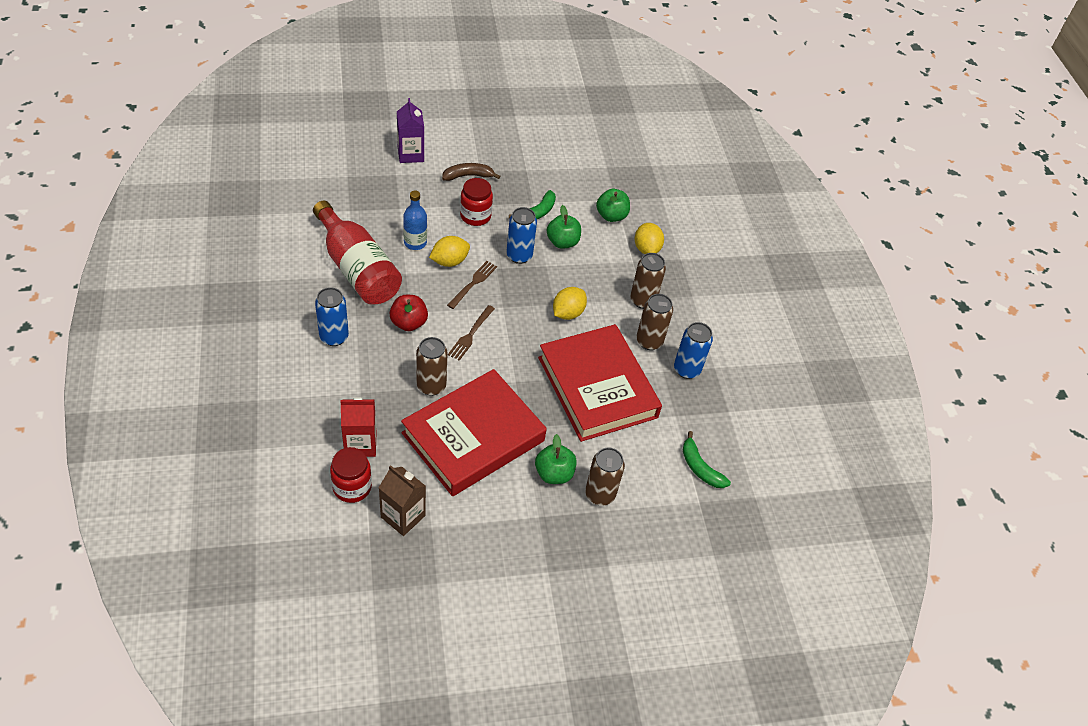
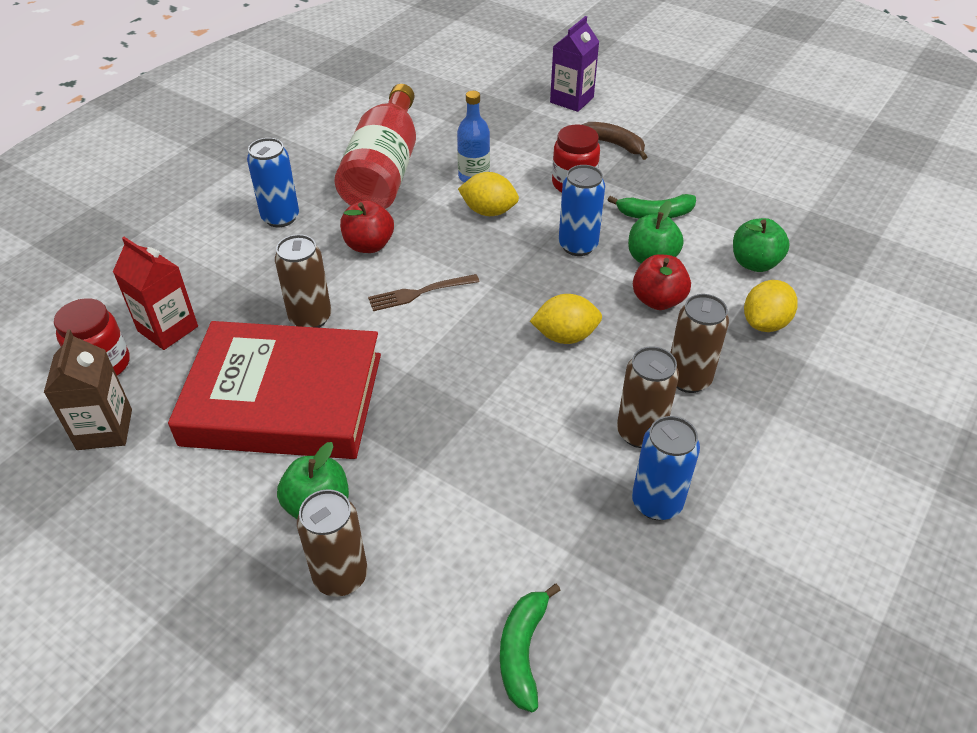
camera: 50 degrees right, 5 degrees down
brown fork [447,261,497,309] -> none
red book [538,324,662,442] -> none
none -> red apple [633,254,691,310]

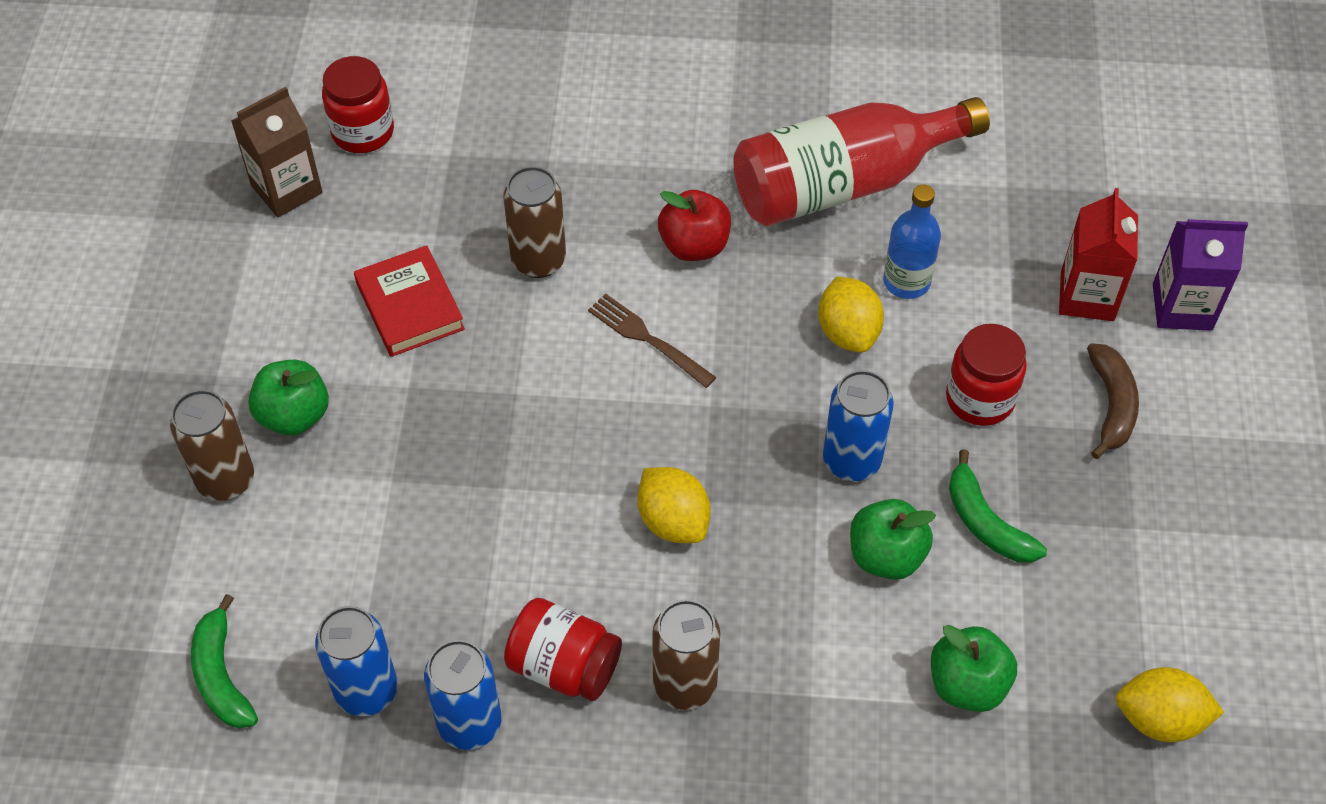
camera: 60 degrees right, 10 degrees up
red carton [113,237,198,350] -> red carton moved to [1059,188,1138,321]
red book [168,321,381,459] -> red book [354,245,465,357], size x0.48
blue can [247,138,299,227] -> blue can moved to [315,606,398,716]
green banana [500,584,560,712] -> green banana turned 90 degrees counterclockwise [191,594,258,729]
brown can [617,347,679,448] -> red jar [504,598,622,701]
red apple [633,254,691,310] -> none
yellow lemon [744,280,798,332] -> yellow lemon moved to [1116,667,1224,742]

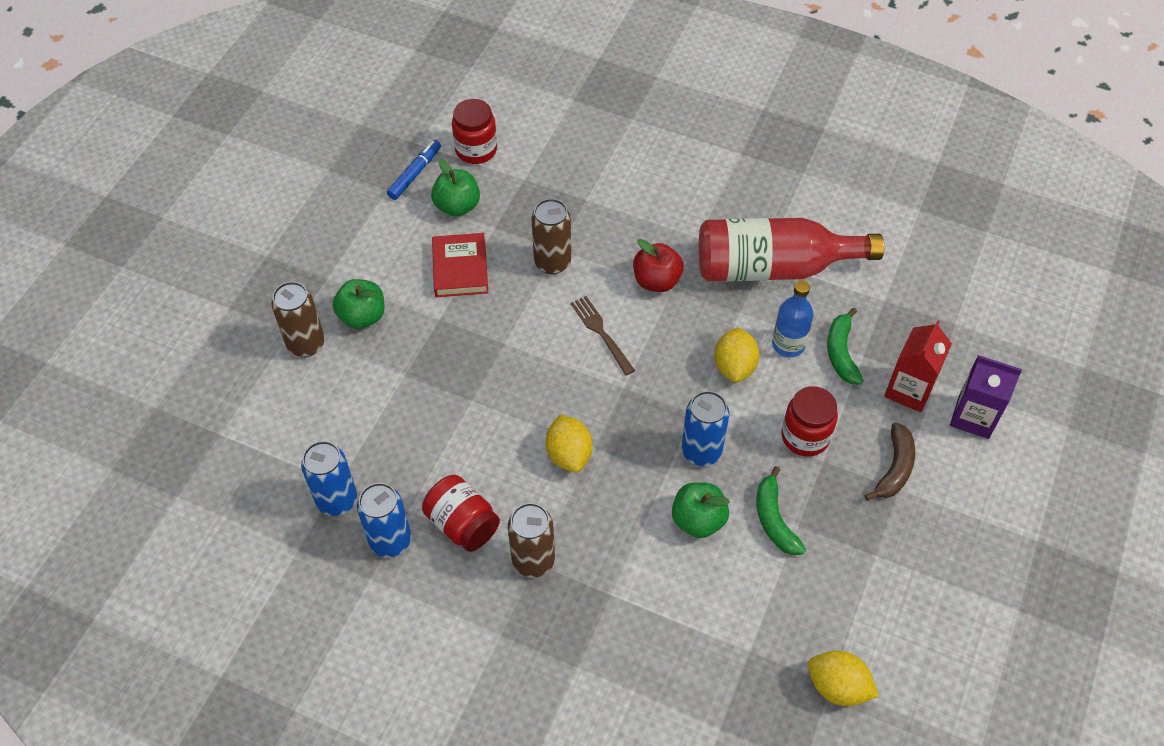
camera: 20 degrees right, 0 degrees up
green banana [191,594,258,729] -> green banana moved to [827,308,863,385]
brown carton [231,87,323,217] -> blue marker [387,140,441,200]
green apple [931,625,1017,712] -> green apple moved to [431,159,480,217]

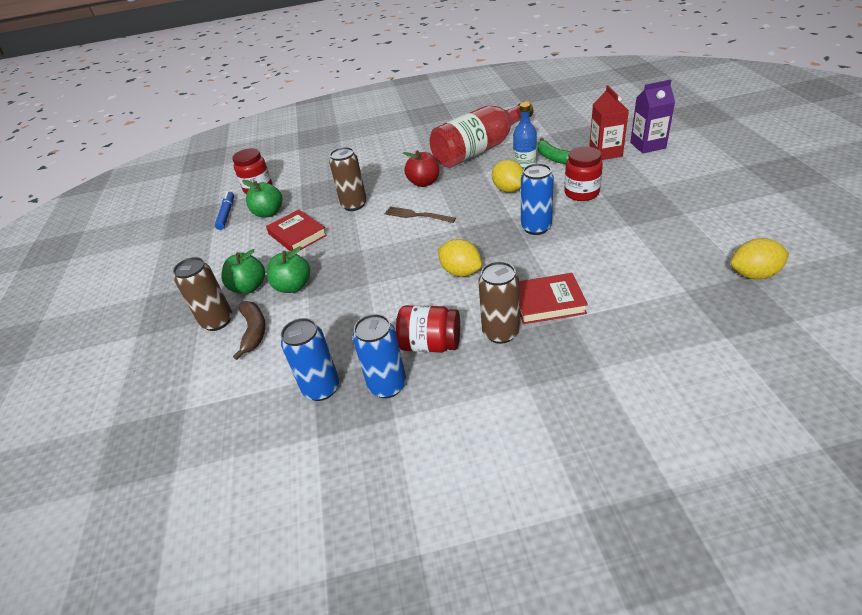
camera: 30 degrees left, 15 degrees down
green apple [672,482,730,538] -> green apple moved to [267,246,310,293]
green banana [757,466,806,555] -> none
brown banana [864,422,915,501] -> brown banana moved to [233,301,266,360]
none -> red book [519,273,588,324]

